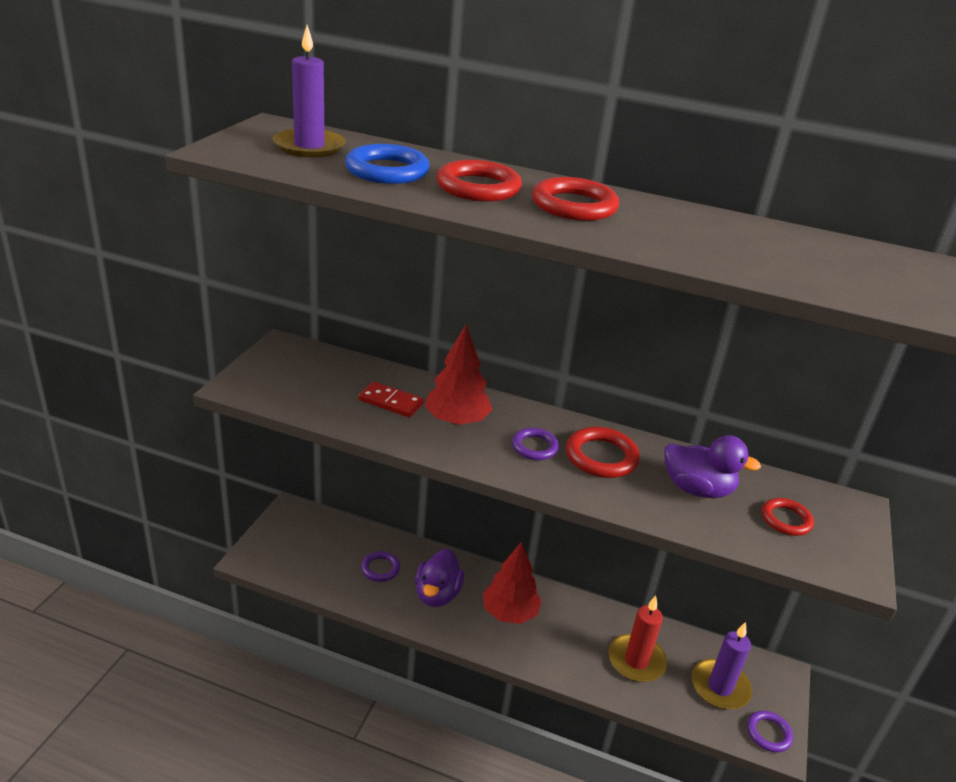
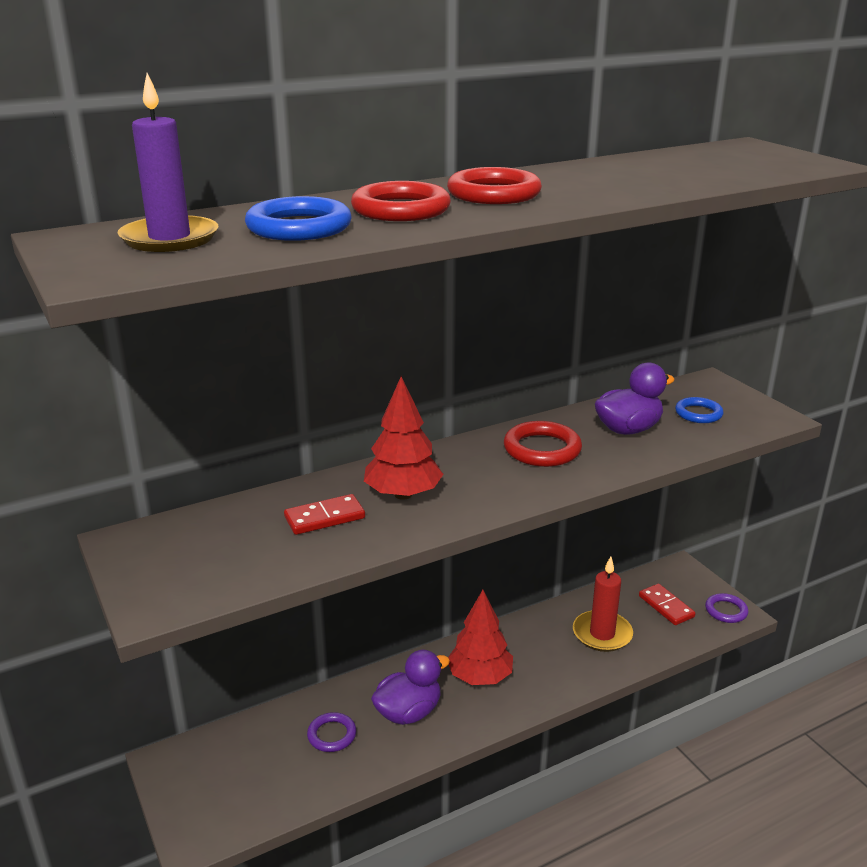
camera: 45 degrees left, 5 degrees down
purple duck [415,549,464,607] -> purple duck turned 90 degrees counterclockwise [371,650,450,725]
purple ring [512,428,559,460] -> none
purple candle [692,622,752,710] -> red domino [639,584,696,625]
red ring [762,498,814,536] -> blue ring [675,397,724,423]

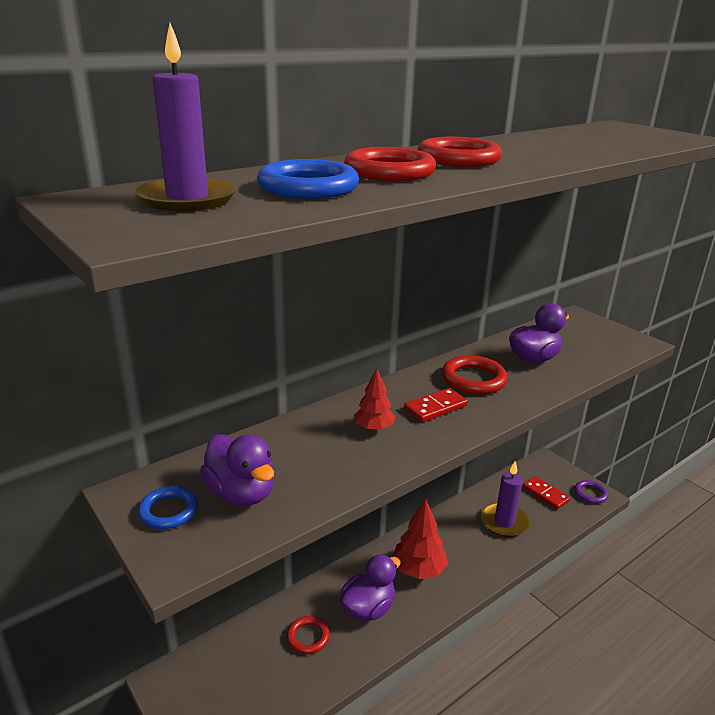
camera: 10 degrees left, 0 degrees up
red domino [284,494,365,535] -> red domino moved to [404,388,468,422]
purple ring [307,712,356,752] -> red ring [287,616,329,654]
red tree [364,376,444,500] -> red tree [354,369,395,431], size x0.60
red candle [573,557,633,652] -> purple candle [481,461,530,537]
blue ring [675,397,724,423] -> blue ring moved to [138,486,198,529]
none -> purple duck [200,434,274,506]

